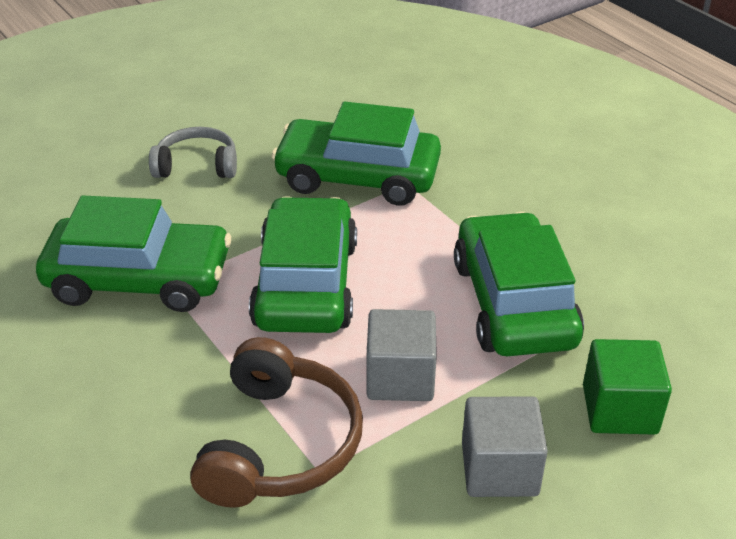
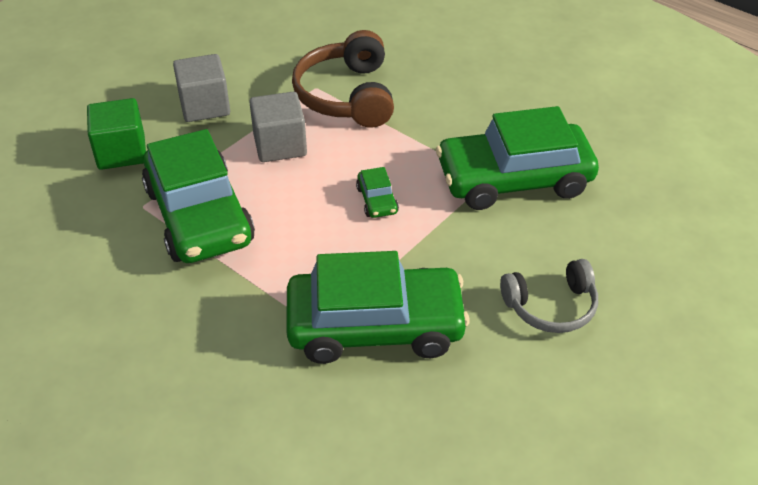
camera: 165 degrees right, 5 degrees up
green car [249,196,357,333] -> green car [356,167,399,218], size x0.40

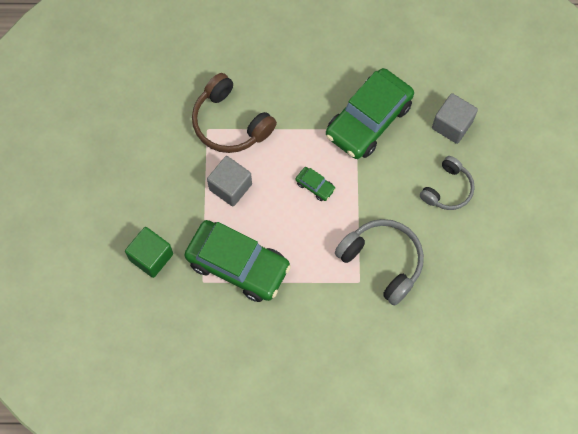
camera: 40 degrees left, 25 degrees up
grey cube [173,54,230,122] -> grey cube moved to [432,93,478,144]
green car [286,251,470,364] -> grey headphones [335,219,424,306]

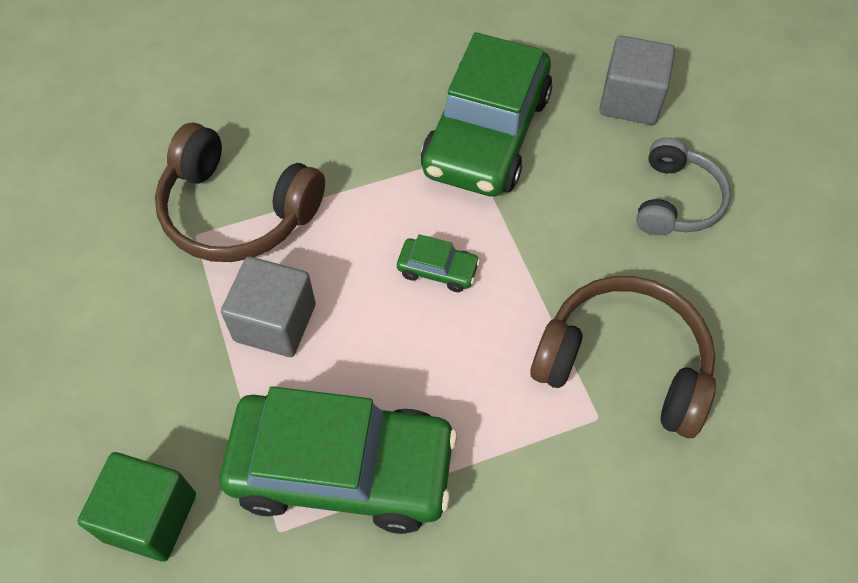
camera: 20 degrees left, 10 degrees down
grey headphones [335,219,424,306] -> brown headphones [530,276,716,438]

